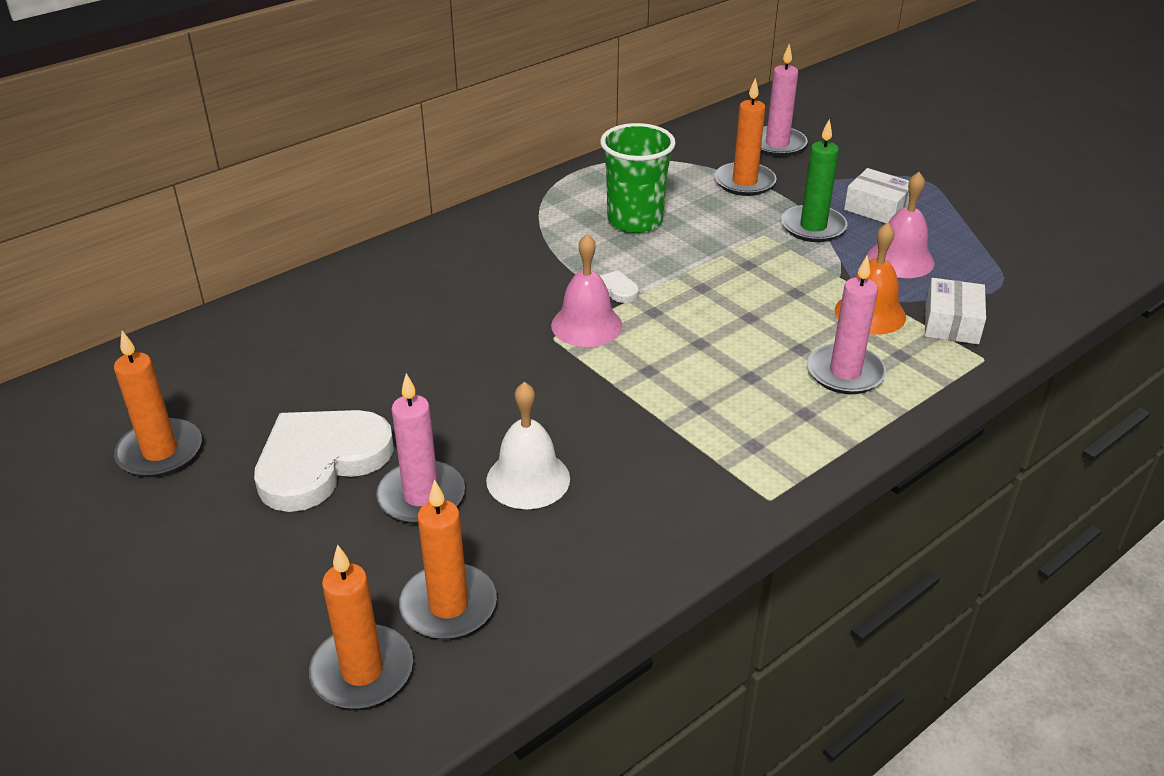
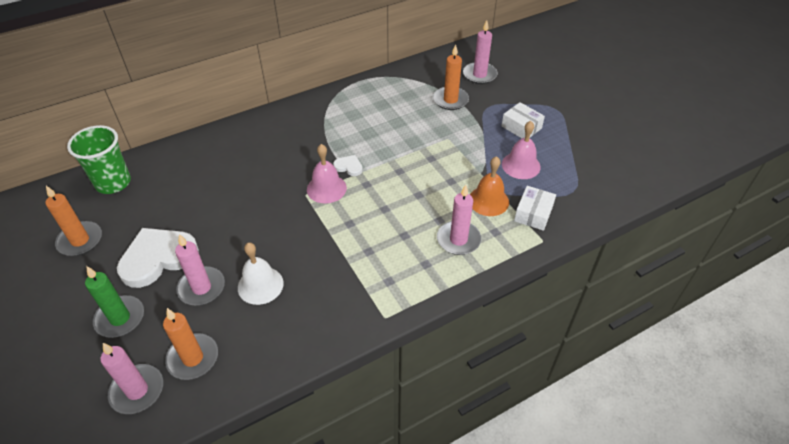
camera: 10 degrees right, 10 degrees up
orange candle [309,544,413,709] -> pink candle [100,343,163,414]
green cup [600,123,676,233] -> green cup moved to [67,125,131,194]
green candle [781,119,847,242] -> green candle moved to [85,266,144,338]

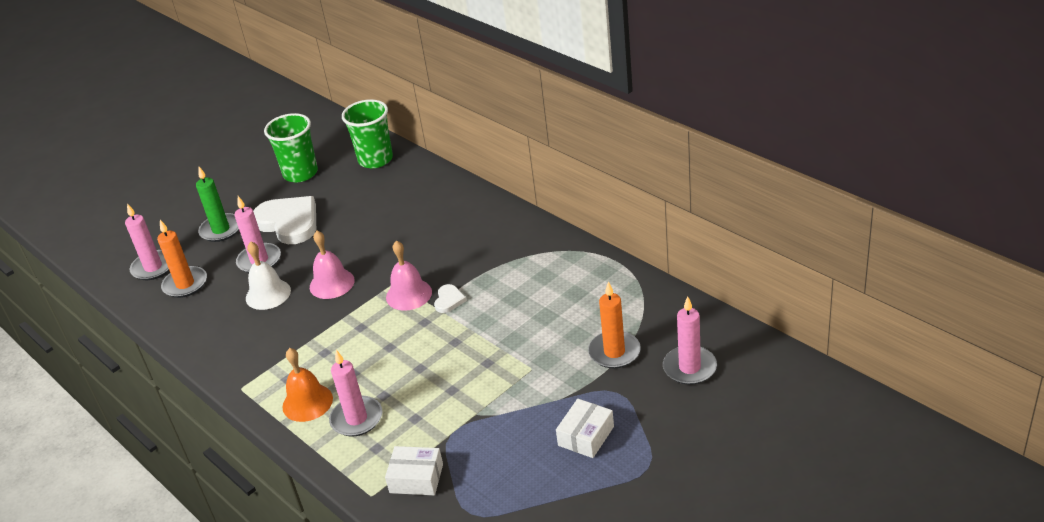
camera: 80 degrees right, 10 degrees down
orange candle [45,186,102,256] -> green cup [264,113,318,182]
orange bell [470,156,509,216] -> orange bell moved to [282,348,333,422]
pink bell [502,121,541,179] -> pink bell moved to [310,231,355,299]

